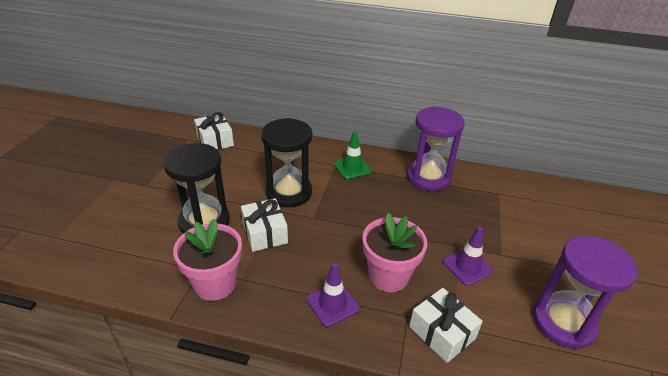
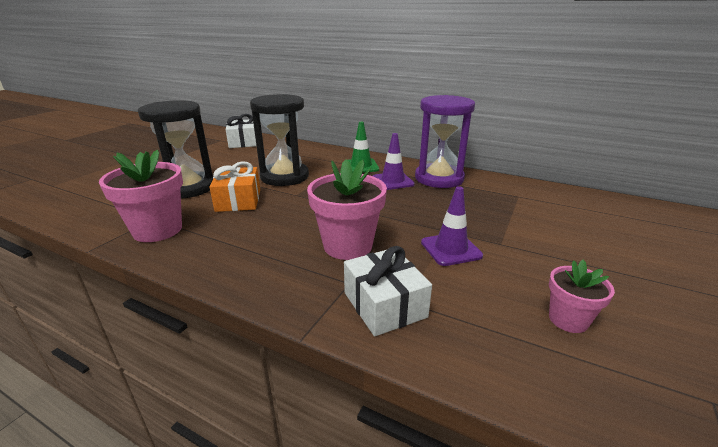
camera: 15 degrees right, 10 degrees down
white gift [241,198,288,252] -> orange gift [209,161,260,212]
purple traffic cone [307,263,359,327] -> purple traffic cone moved to [373,133,415,190]
purple hourglass [533,235,638,349] -> pink flower pot [549,260,615,333]

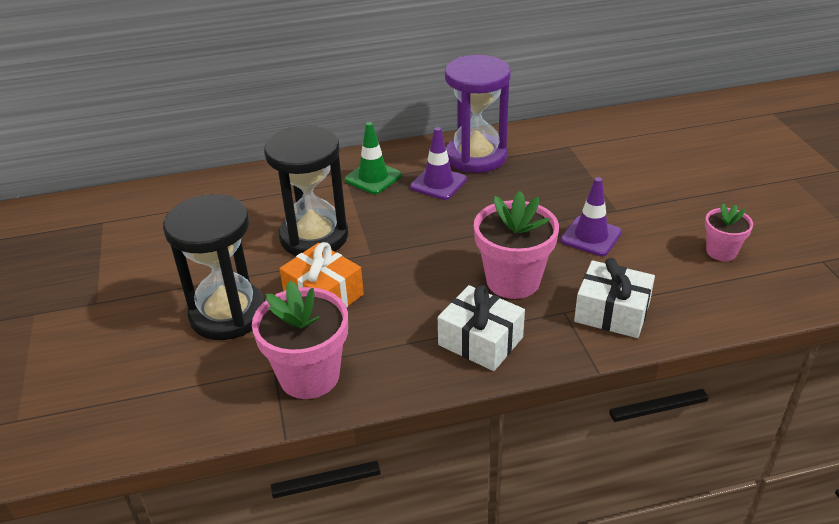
camera: 40 degrees left, 10 degrees up
white gift [226,114,256,148] -> white gift moved to [438,285,525,371]

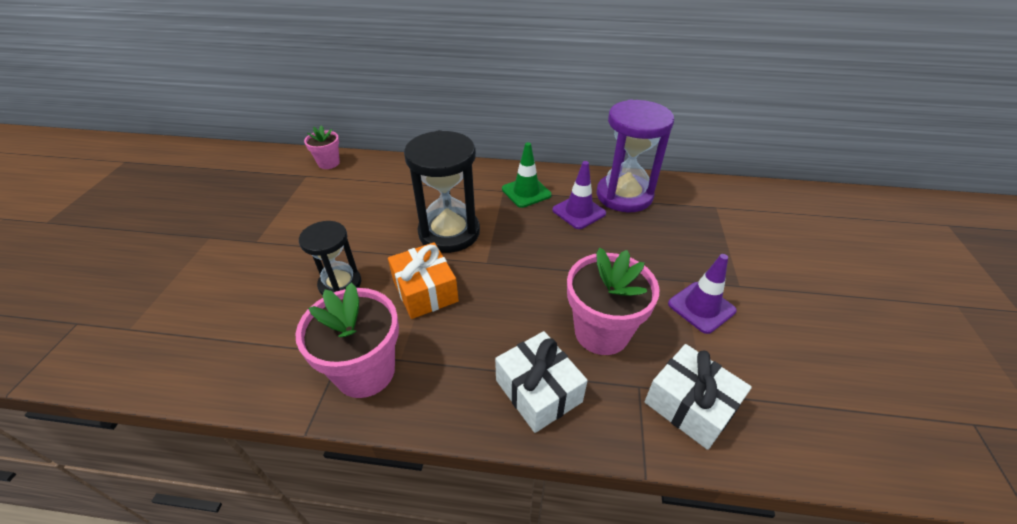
camera: 20 degrees right, 5 degrees up
black hourglass [163,194,265,340] -> black hourglass [299,221,361,295], size x0.61
pink flower pot [705,203,753,261] -> pink flower pot moved to [304,125,340,169]

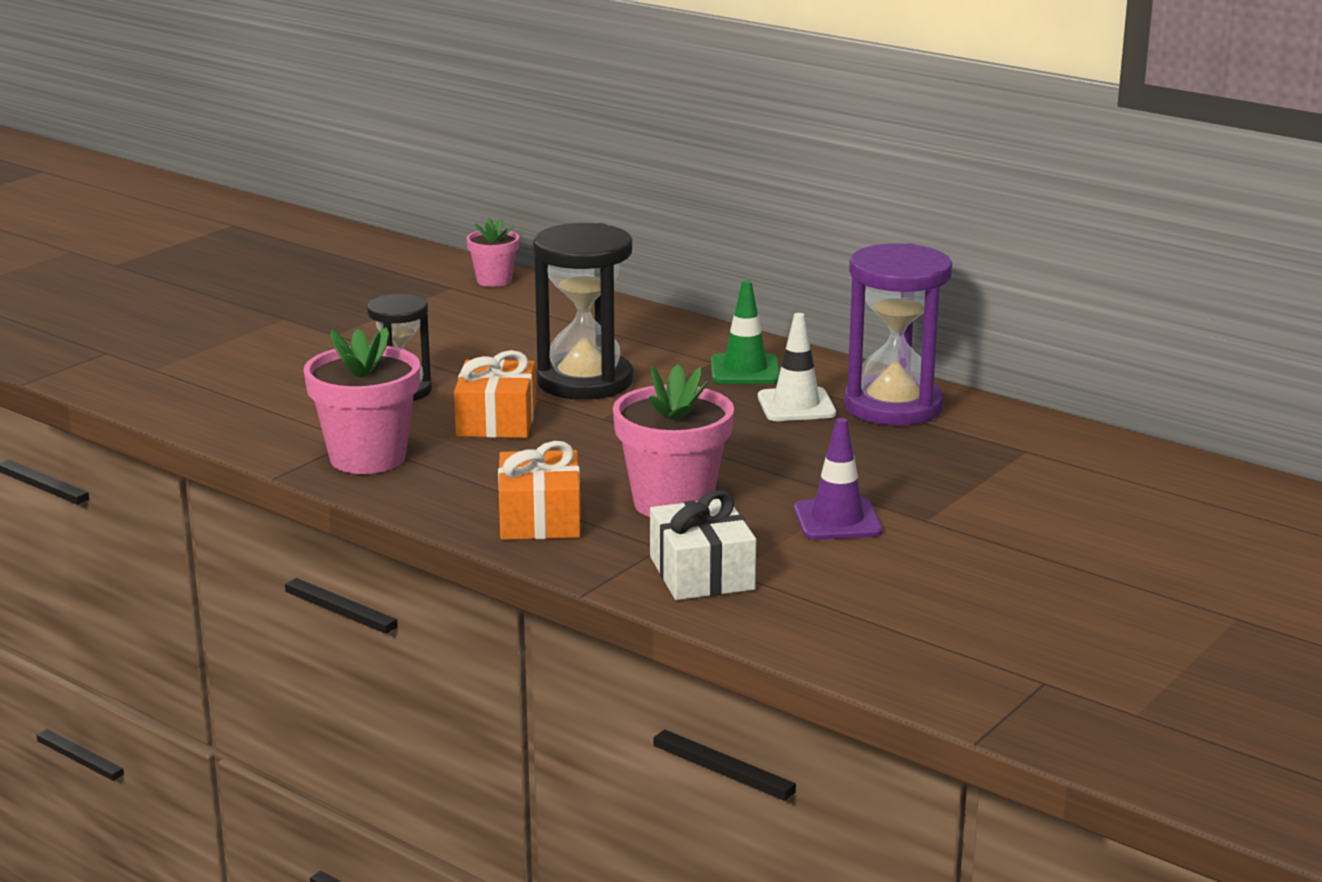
camera: 30 degrees right, 20 degrees down
white gift [495,331,588,433] -> orange gift [498,441,581,540]
purple traffic cone [552,161,606,229] -> white traffic cone [758,313,836,421]

